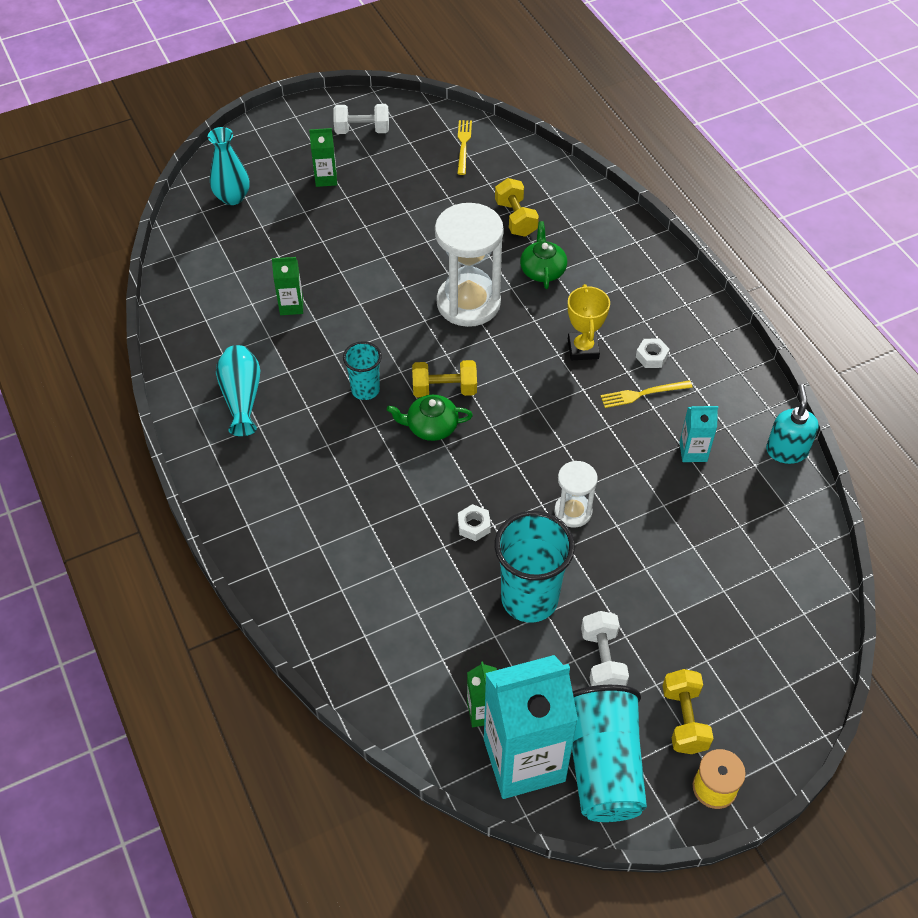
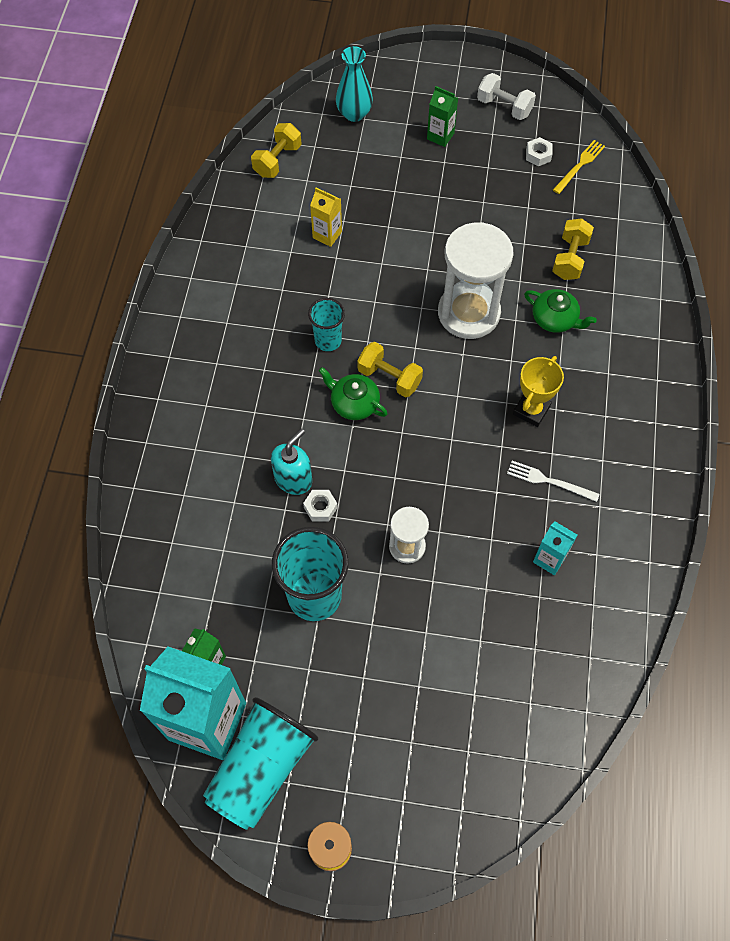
camera: 35 degrees right, 10 degrees up
turquoise vase [216,345,260,436] -> none
green carton [272,257,303,315] -> yellow carton [310,188,342,247]
green teapot [520,221,567,289] -> green teapot turned 90 degrees clockwise [524,289,597,333]
white dumbbell [581,611,629,686] -> none
yellow fork [600,380,693,408] -> white fork [507,461,600,502]
white nut [636,338,670,368] -> white nut moved to [526,137,552,166]
yellow dumbbell [662,669,714,754] -> yellow dumbbell moved to [251,123,302,178]
turquoise soap dispenser [766,384,819,464] -> turquoise soap dispenser moved to [271,429,312,495]

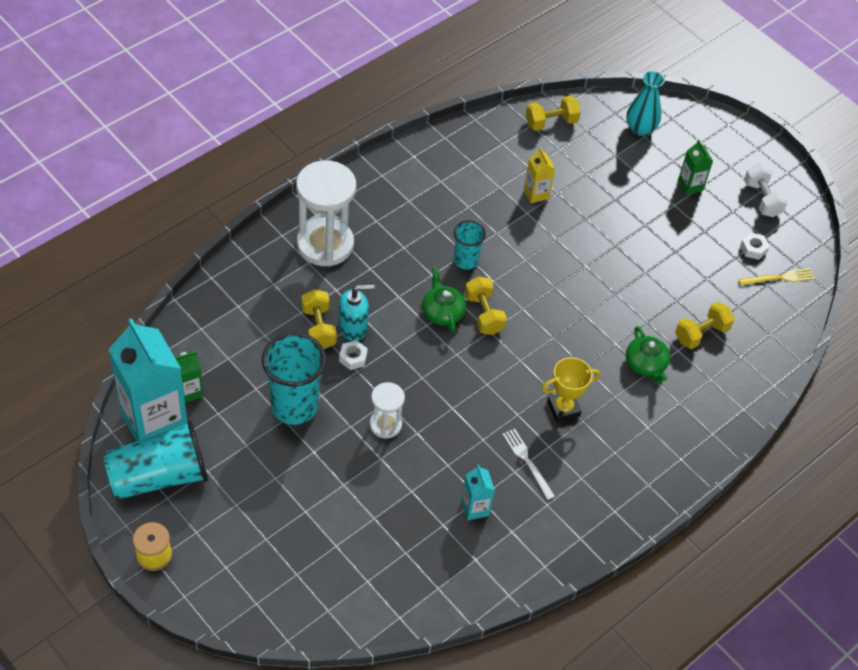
camera: 35 degrees right, 10 degrees down
white hourglass [438,222,514,339] -> white hourglass moved to [296,160,356,266]
none -> yellow dumbbell [301,289,337,349]

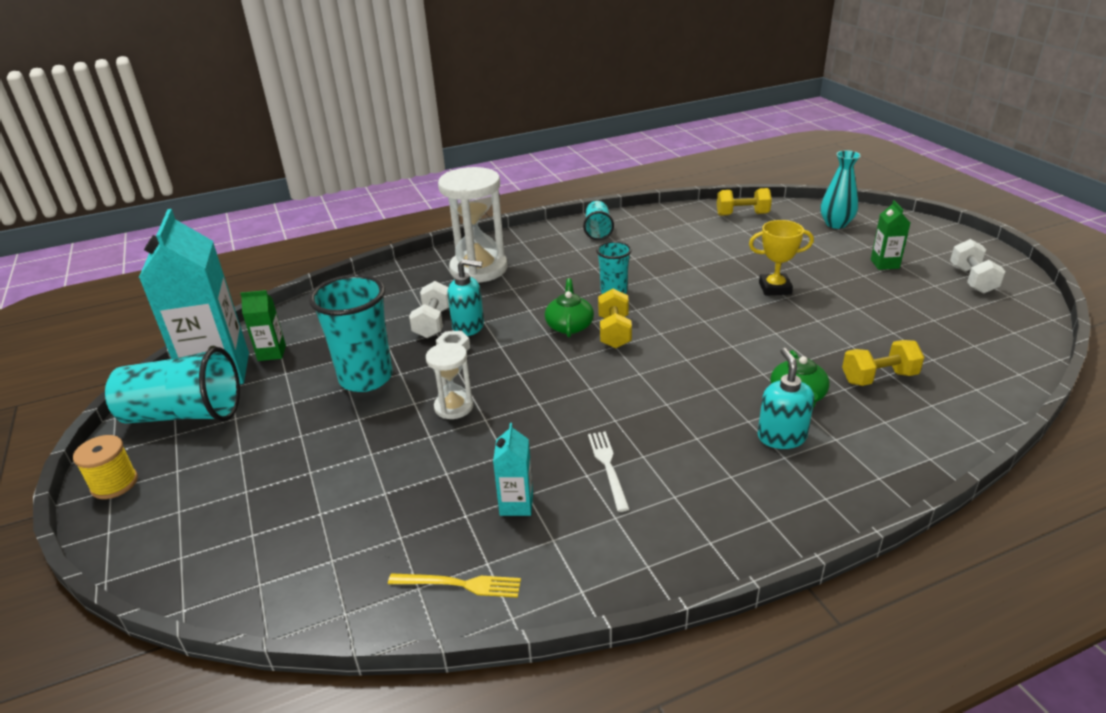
camera: 25 degrees right, 20 degrees down
yellow dumbbell [301,289,337,349] -> white dumbbell [409,281,449,338]
yellow carton [524,147,555,203] -> none
yellow trophy [542,357,600,422] -> yellow trophy moved to [749,220,814,296]
yellow fork [738,268,815,285] -> yellow fork moved to [388,573,521,598]
white nut [740,233,770,260] -> none
none -> turquoise cup [583,201,614,240]
none -> turquoise soap dispenser [757,348,814,449]

